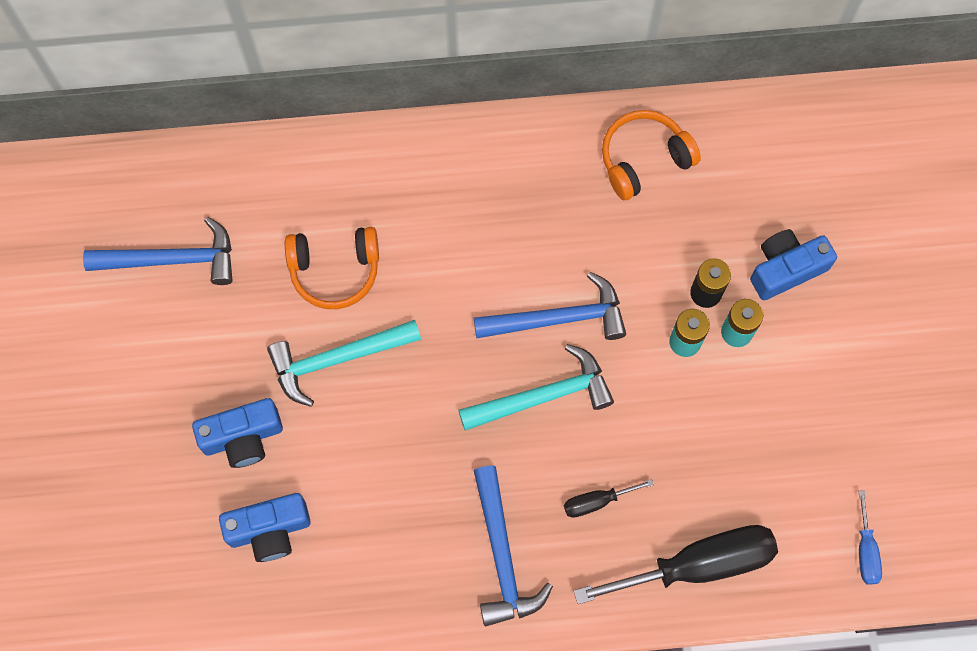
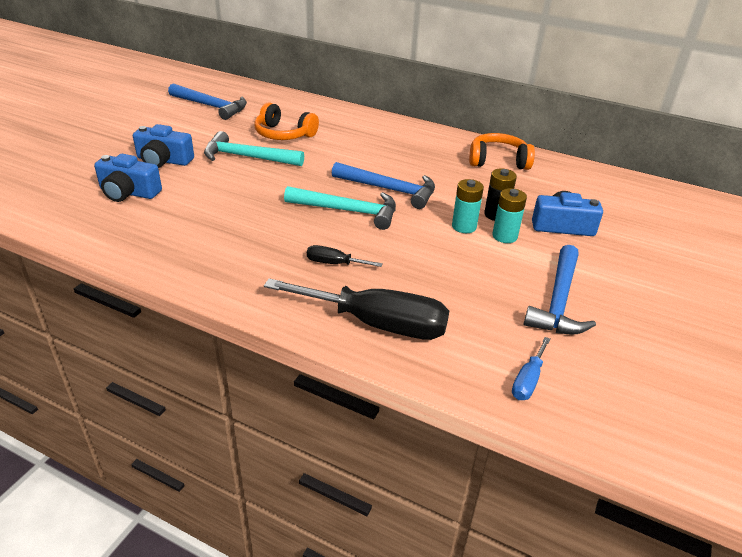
camera: 30 degrees right, 35 degrees down
blue hammer [474,465,553,626] -> blue hammer moved to [524,245,596,335]

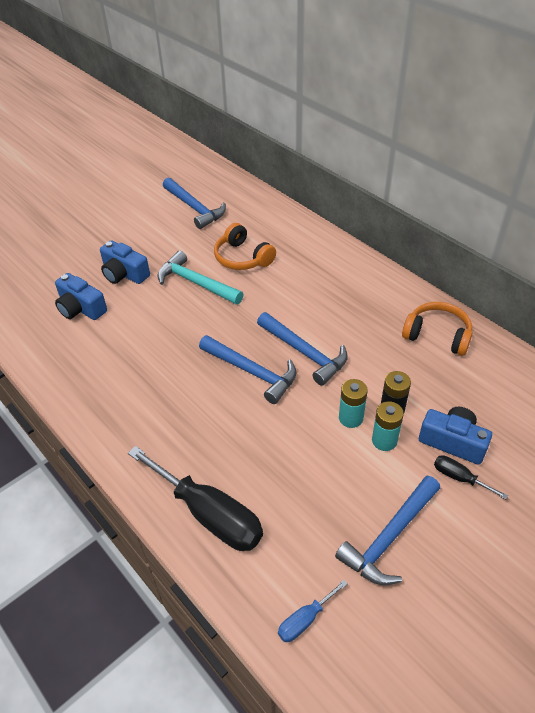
camera: 25 degrees right, 10 degrees up
turquoise hammer [284,186,396,230] -> blue hammer [199,335,296,404]
black screwdriver [307,245,383,267] -> black screwdriver moved to [434,455,508,499]

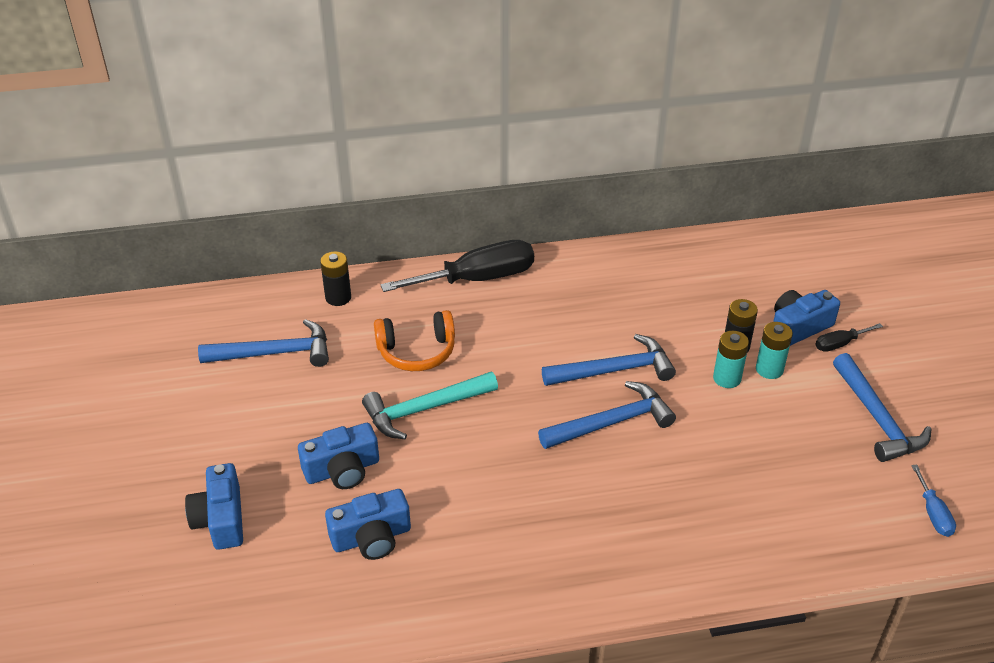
camera: 60 degrees left, 5 degrees down
black screwdriver [128,446,263,551] -> black screwdriver moved to [380,240,534,292]
orange headphones [402,302,473,356] -> none
none -> blue camera [185,463,243,550]
none -> black battery [320,251,351,306]

